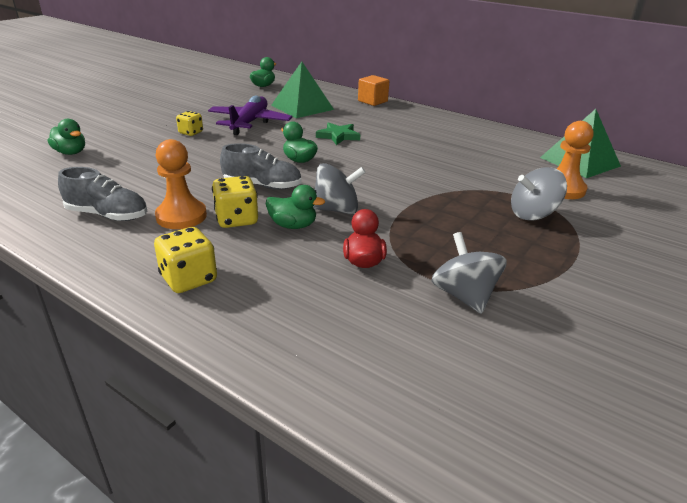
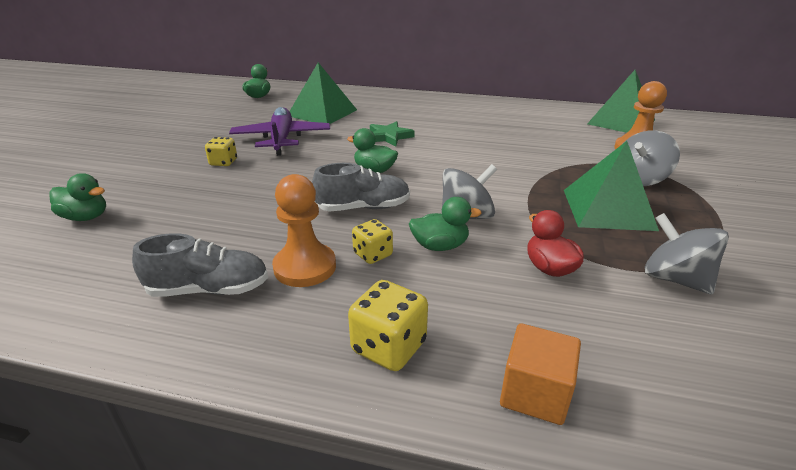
camera: 20 degrees left, 0 degrees up
yellow dice [212,176,258,228] -> yellow dice [352,219,393,264], size x0.66
orange cube [358,75,389,106] -> orange cube moved to [500,323,581,425]
none -> green pyramid [564,141,659,231]

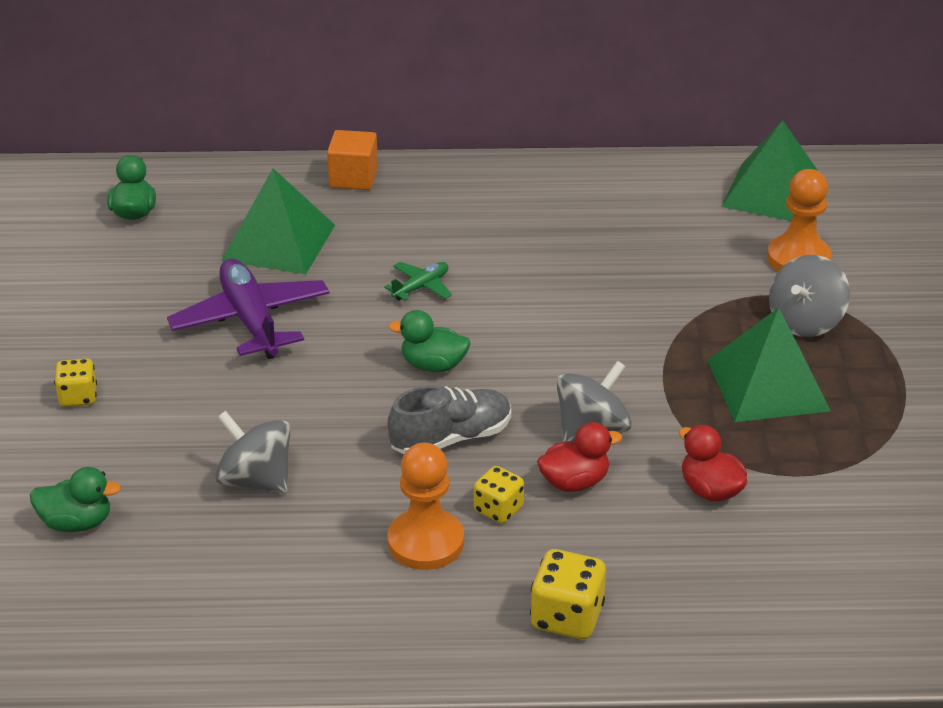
camera: 15 degrees left, 5 degrees up
grey shoe [132,233,268,297] -> none
yellow dice [205,137,237,166] -> yellow dice moved to [54,358,97,407]
green star [370,121,415,146] -> green plane [384,262,452,301]
green duck [409,197,482,251] -> red duck [537,422,622,492]
orange cube [500,323,581,425] -> orange cube moved to [327,130,378,190]
grey spinning top [645,213,729,294] -> grey spinning top moved to [215,411,291,494]

